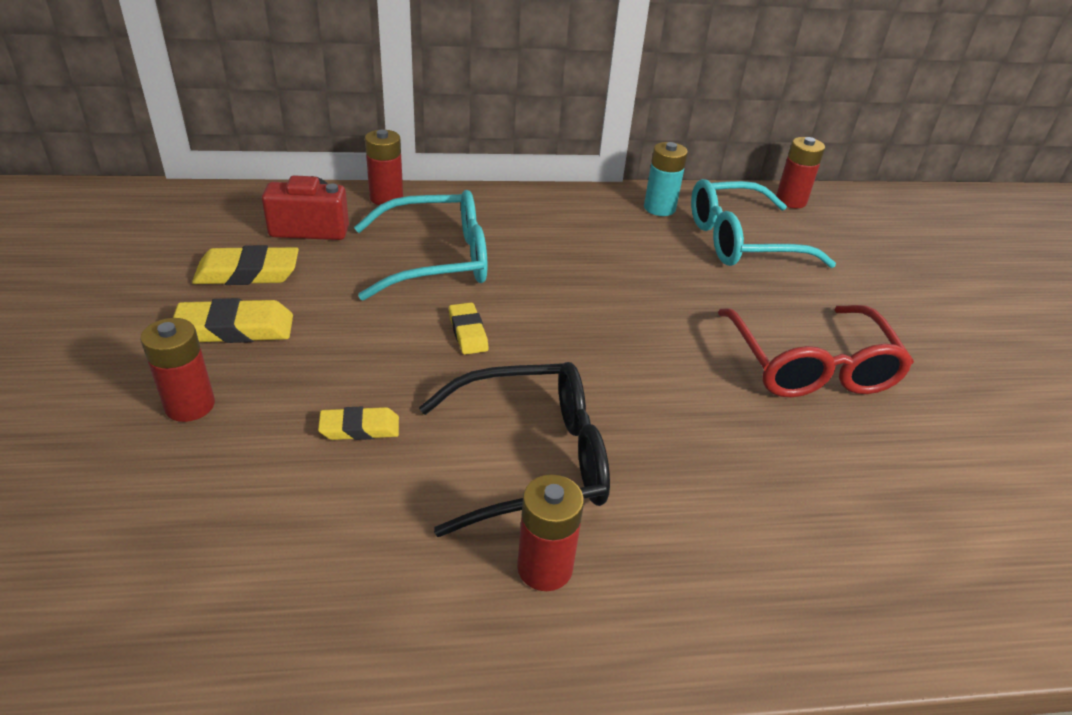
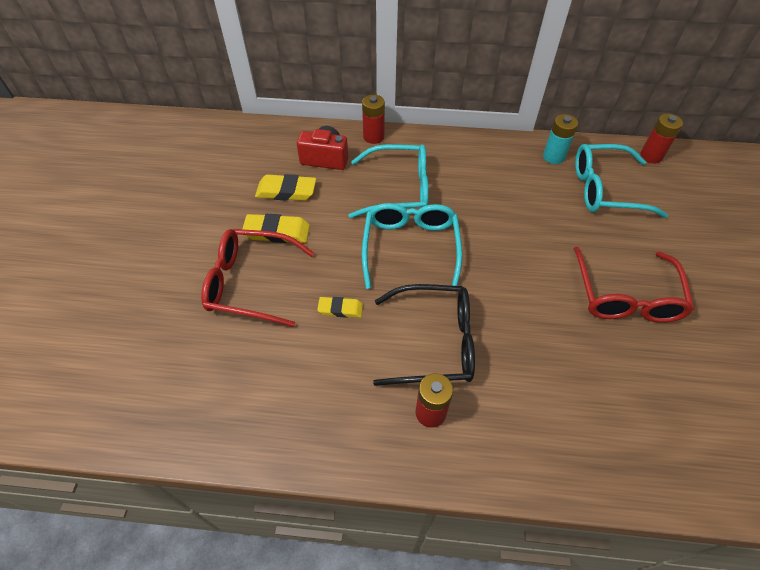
camera: 15 degrees right, 15 degrees up
red battery [140,318,215,422] -> red glasses [201,229,314,327]
yellow eraser [449,302,489,355] -> turquoise glasses [362,203,462,289]

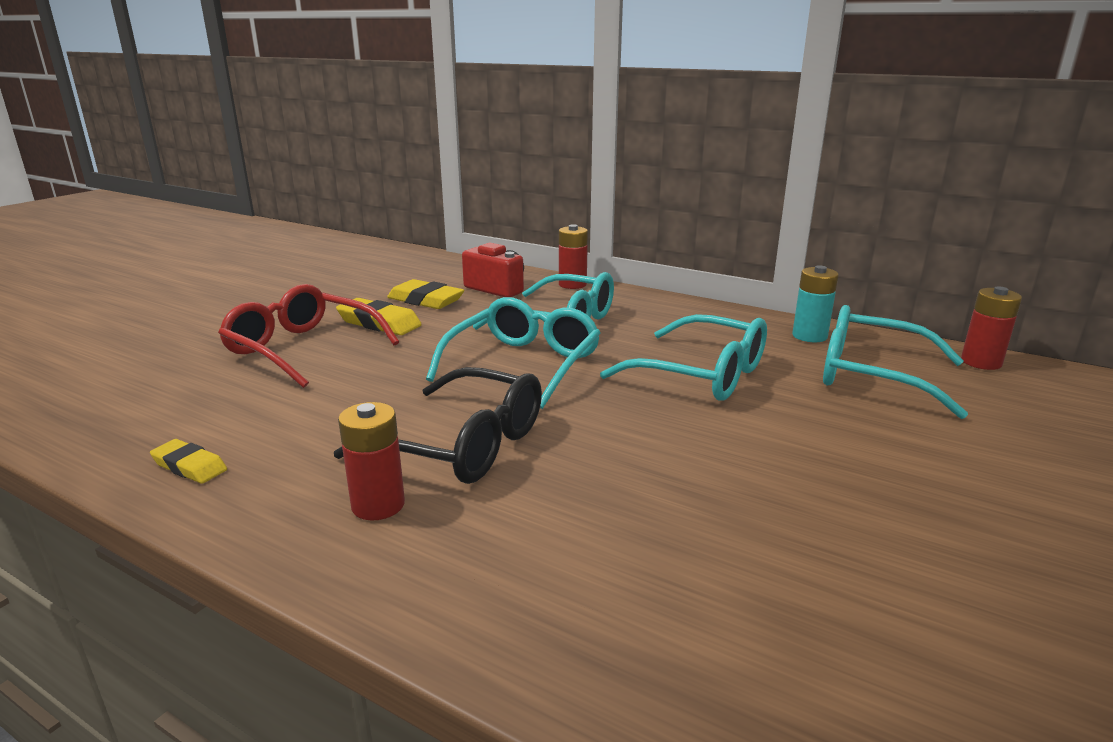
camera: 25 degrees right, 30 degrees down
yellow eraser [317,297,363,318] -> yellow eraser moved to [150,439,227,484]
red glasses [574,246,694,323] -> none
none -> turquoise glasses [600,314,767,401]

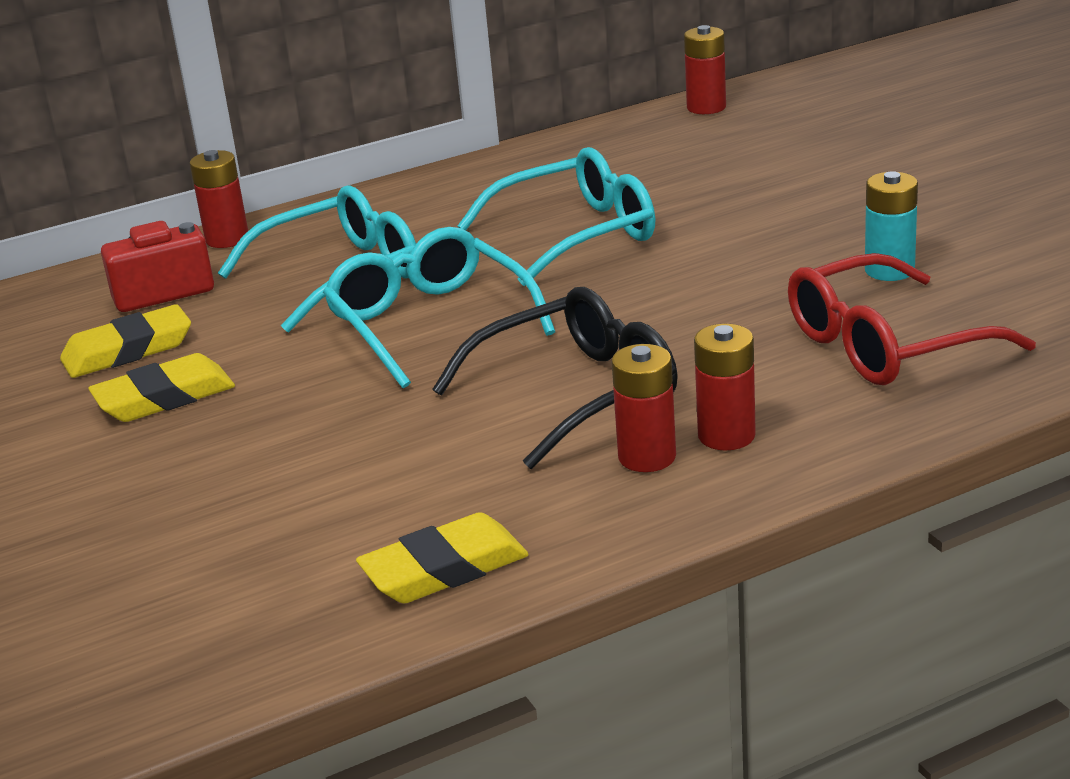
camera: 55 degrees left, 5 degrees up
yellow eraser [150,439,227,484] -> yellow eraser [356,512,529,603], size x1.61
red glasses [218,284,399,388] -> red glasses moved to [788,253,1036,385]
turquoise battery [792,265,839,342] -> turquoise battery moved to [865,171,918,281]
turquoise glasses [823,305,968,419] -> none
none -> red battery [694,324,756,450]

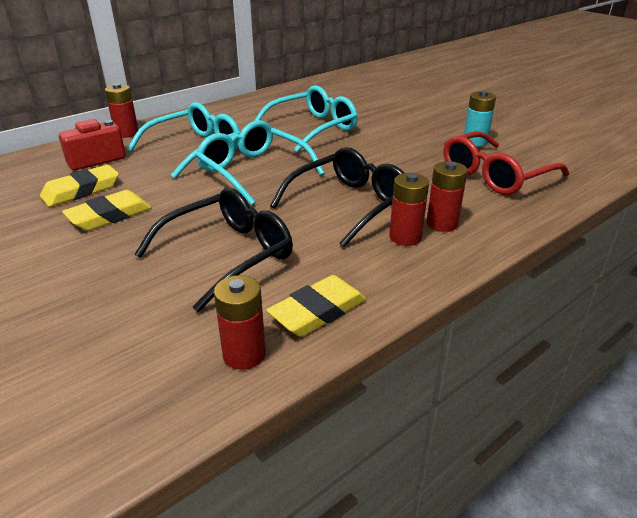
camera: 15 degrees left, 5 degrees up
red battery [684,25,726,114] -> red battery moved to [214,275,266,370]
none -> black glasses [134,188,293,312]

